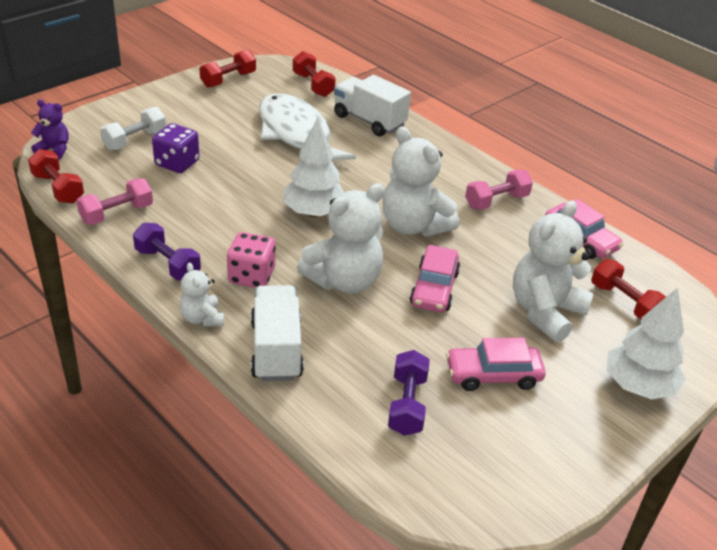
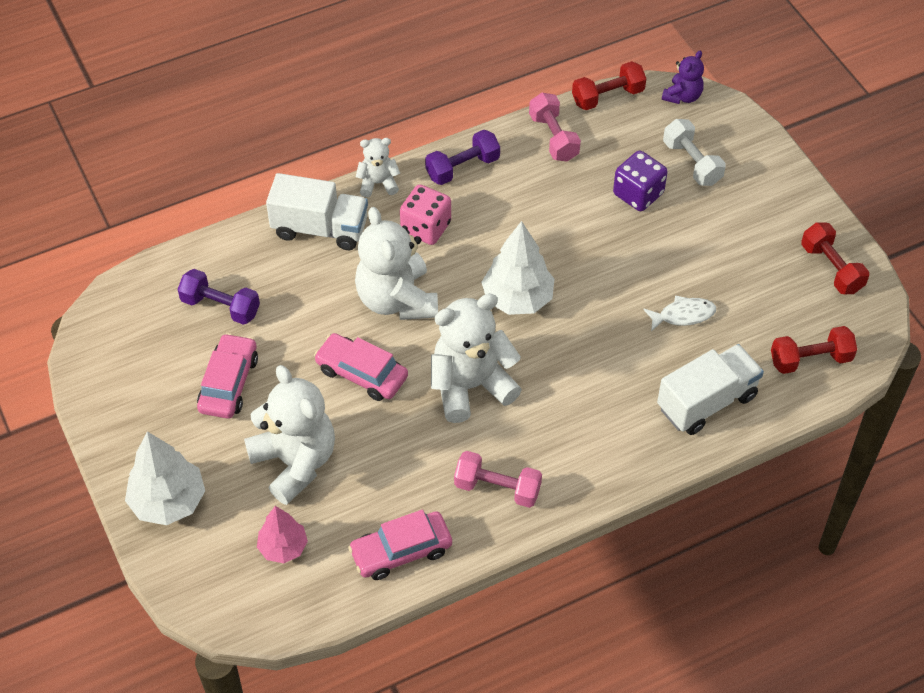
camera: 110 degrees right, 15 degrees up
white fish [259,93,356,160] -> white fish [643,295,716,332], size x0.42
pink dumbbell [465,170,533,210] -> pink dumbbell turned 60 degrees counterclockwise [454,451,542,508]
red dumbbell [591,259,666,319] -> pink tree [257,506,308,563]

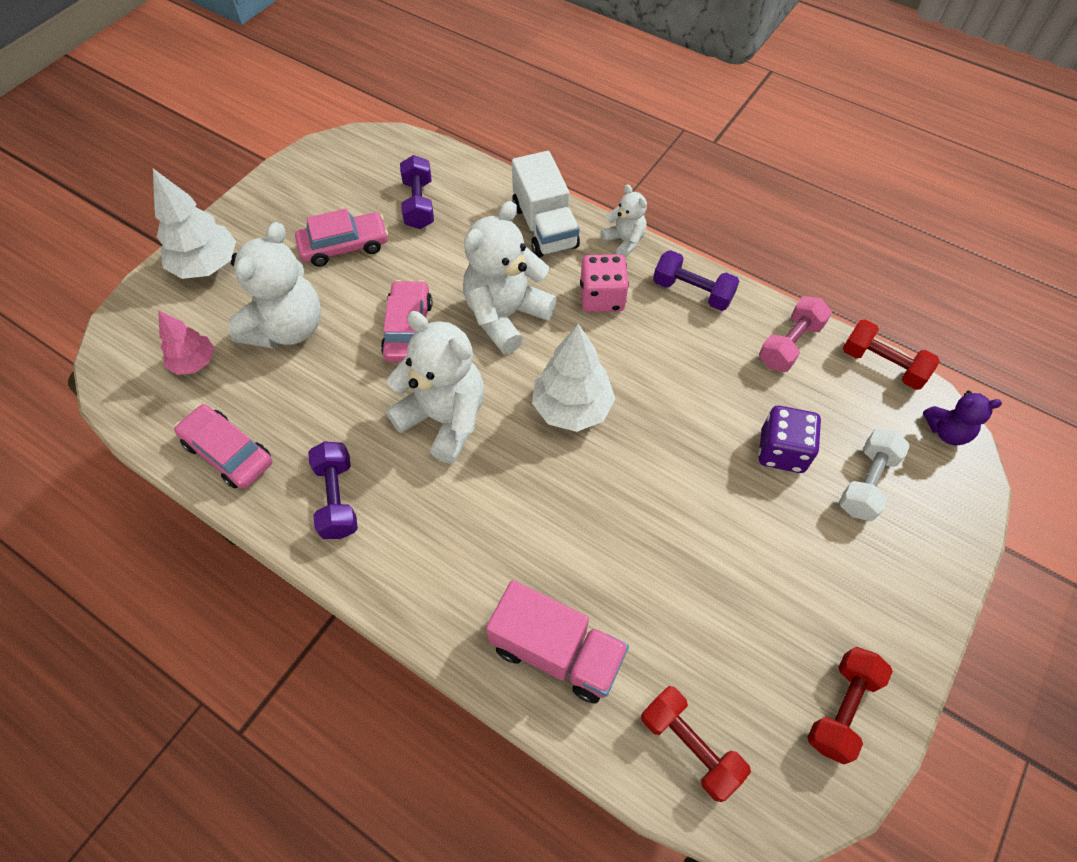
camera: 60 degrees right, 5 degrees up
pink dumbbell [454,451,542,508] -> purple dumbbell [308,441,358,539]
white fish [643,295,716,332] -> none
white truck [657,344,764,435] -> pink truck [486,580,629,704]

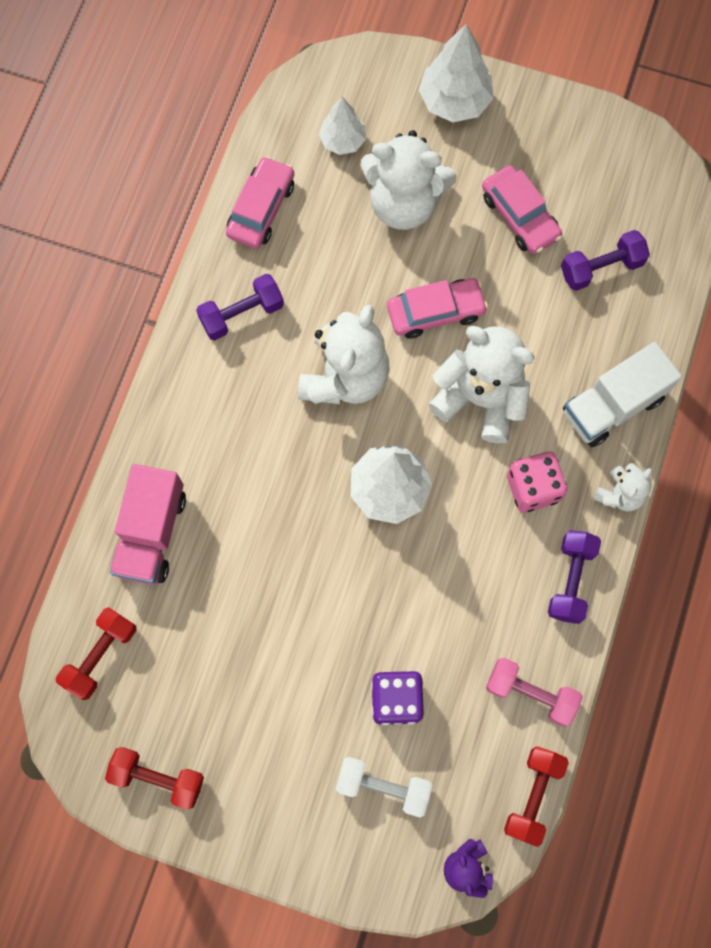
camera: 75 degrees right, 15 degrees up
pink tree [158,310,214,375] -> white tree [319,97,366,155]

